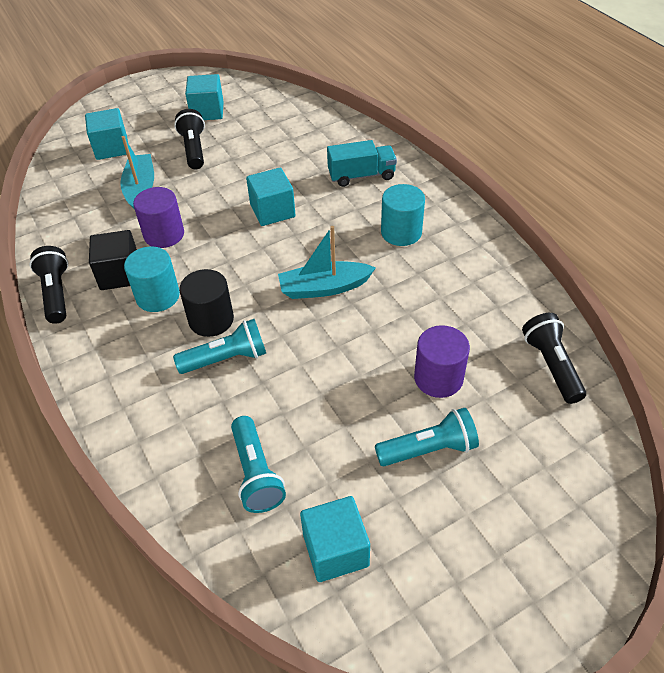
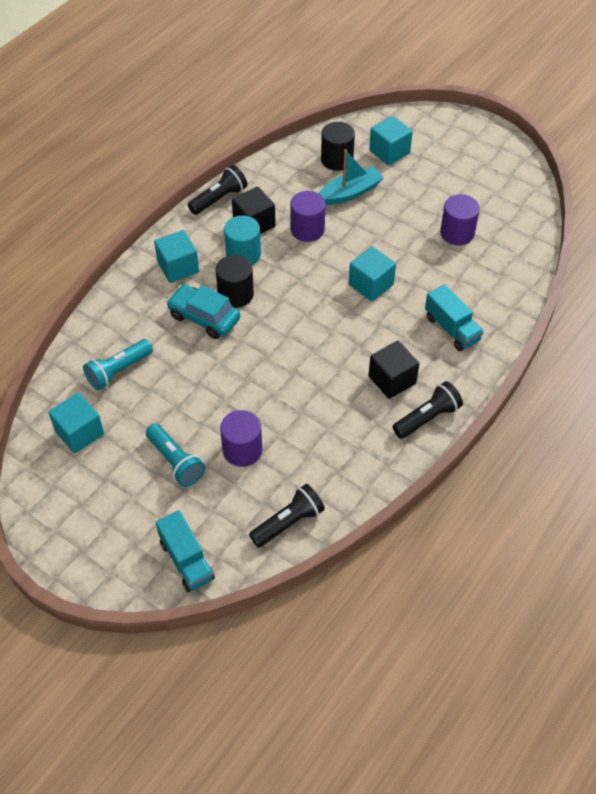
camera: 65 degrees right, 5 degrees up
turquoise flashlight [173,319,266,374] -> turquoise car [166,284,240,339]
black flashlight [174,109,205,169] -> black flashlight moved to [393,381,463,439]
turquoise cube [185,74,224,120] -> turquoise cube moved to [154,230,199,283]
turquoise boat [278,226,376,299] -> none
turquoise cylinder [381,184,425,246] -> black cube [368,341,419,399]
none -> turquoise truck [156,510,215,592]
none -> black cylinder [321,122,355,171]
none -> purple cylinder [440,194,480,246]

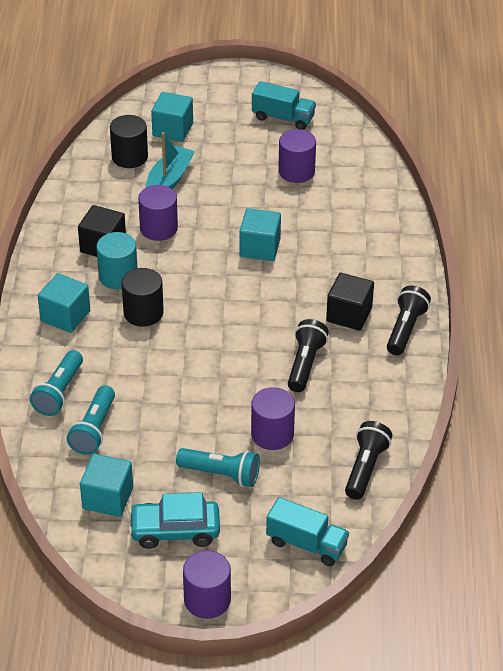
camera: 35 degrees left, 10 degrees down
turquoise car [166,284,240,339] -> turquoise car moved to [129,492,220,549]
black flashlight [188,165,247,215] -> black flashlight moved to [288,319,329,392]
turquoise truck [425,284,484,351] -> turquoise truck moved to [252,81,316,130]
none -> turquoise flashlight [30,350,83,416]
none -> purple cylinder [183,550,231,619]

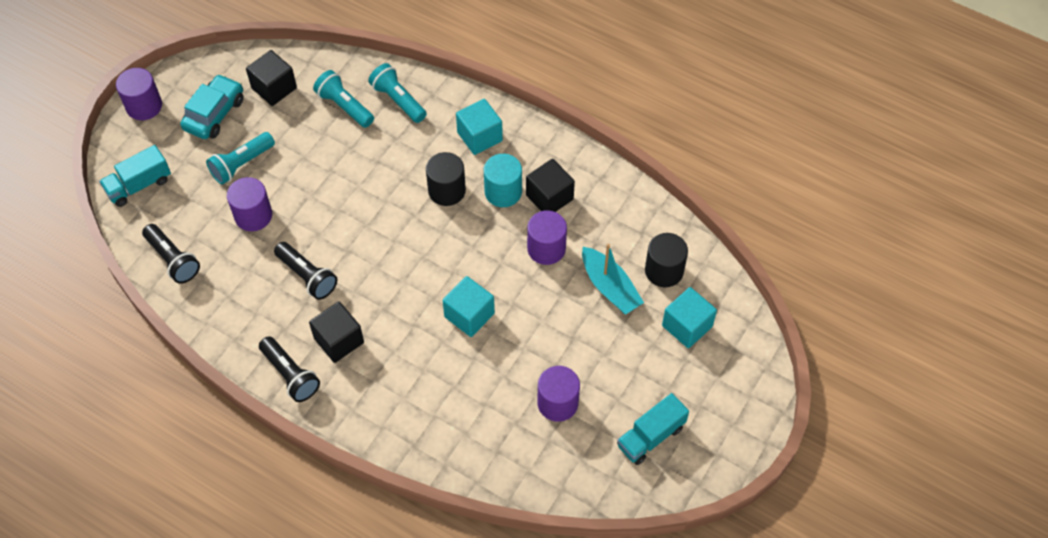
camera: 120 degrees right, 15 degrees up
turquoise cube [80,454,133,517] -> black cube [246,50,297,106]

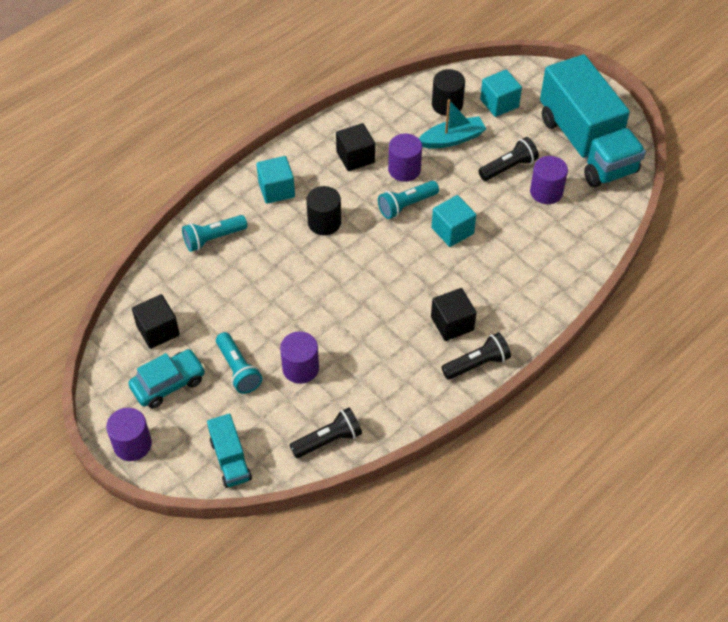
camera: 75 degrees left, 5 degrees down
turquoise car [180,74,244,139] -> turquoise car turned 105 degrees clockwise [128,349,205,409]
black flashlight [274,242,337,300] -> black flashlight moved to [478,137,539,181]
turquoise flashlight [313,70,374,128] -> turquoise flashlight moved to [378,181,439,219]
turquoise cylinder [484,154,522,207] -> none
turquoise truck [617,393,689,465] -> turquoise truck [540,54,646,187], size x2.24

